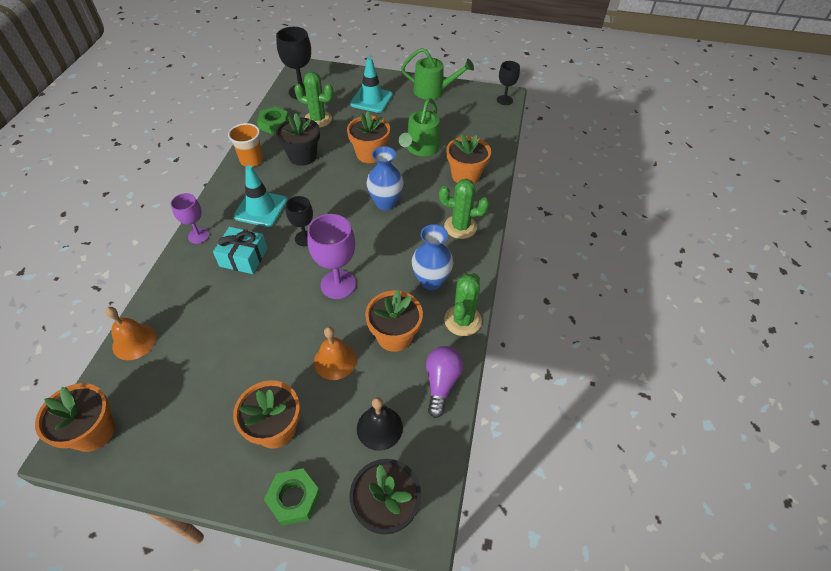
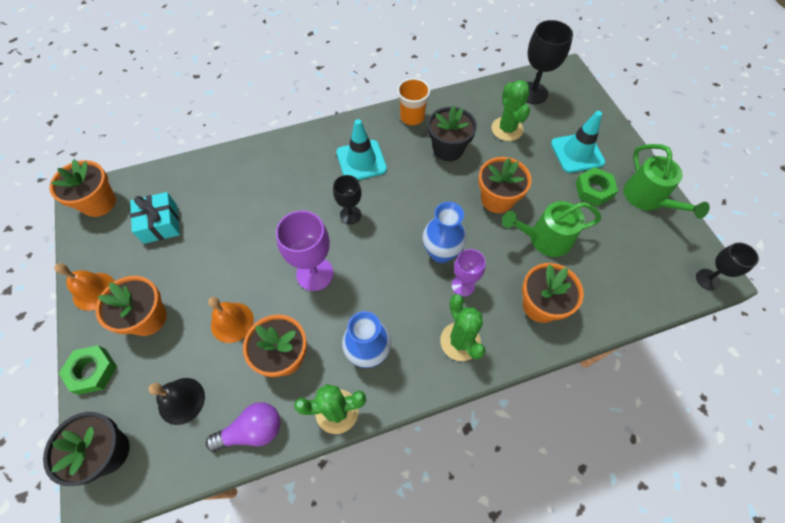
camera: 60 degrees right, 10 degrees up
orange bell [105,307,156,360] -> orange bell moved to [54,263,115,311]
purple goblet [171,193,209,244] -> purple goblet moved to [452,249,486,297]
turquoise gift [213,227,268,274] -> turquoise gift moved to [130,192,180,244]
green nut [257,107,289,134] -> green nut moved to [575,167,618,206]

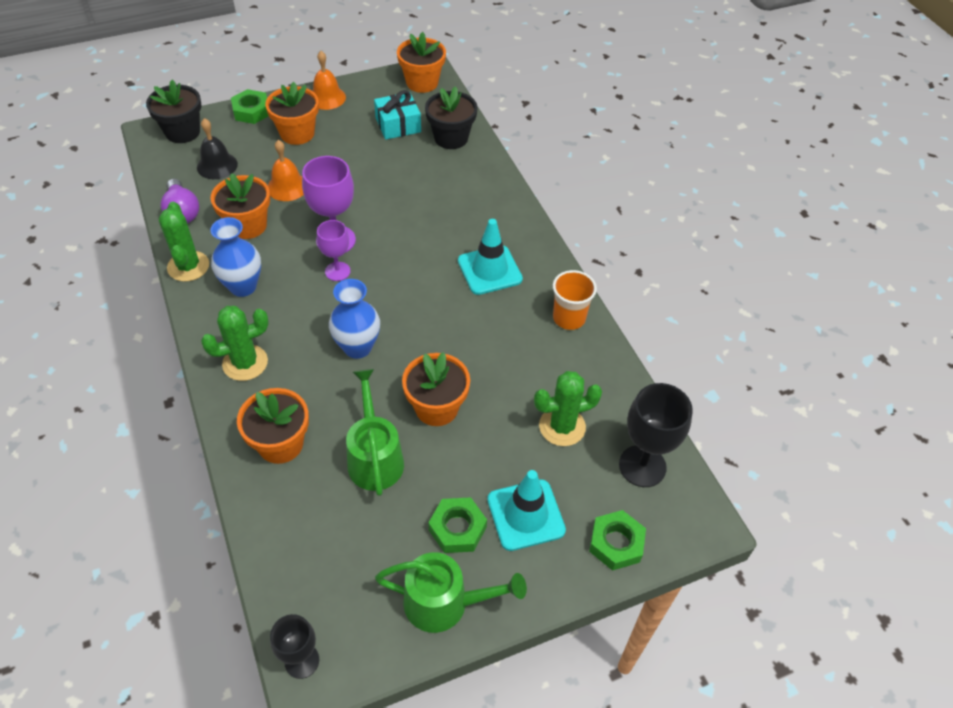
camera: 85 degrees right, 10 degrees down
black goblet [333,175,362,224] -> none
black flower pot [428,106,477,161] -> black flower pot moved to [425,86,477,149]
purple goblet [452,249,486,297] -> purple goblet moved to [317,220,350,281]
green watering can [624,144,710,219] -> green watering can turned 150 degrees counterclockwise [375,552,527,633]
none -> green nut [589,510,646,571]

